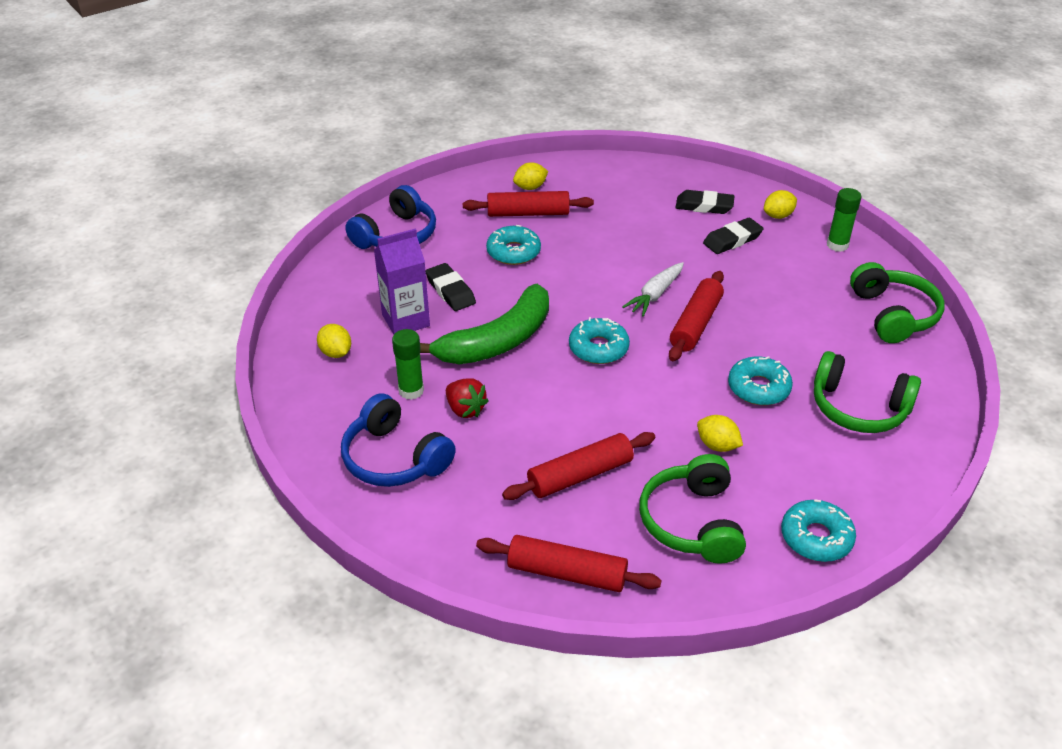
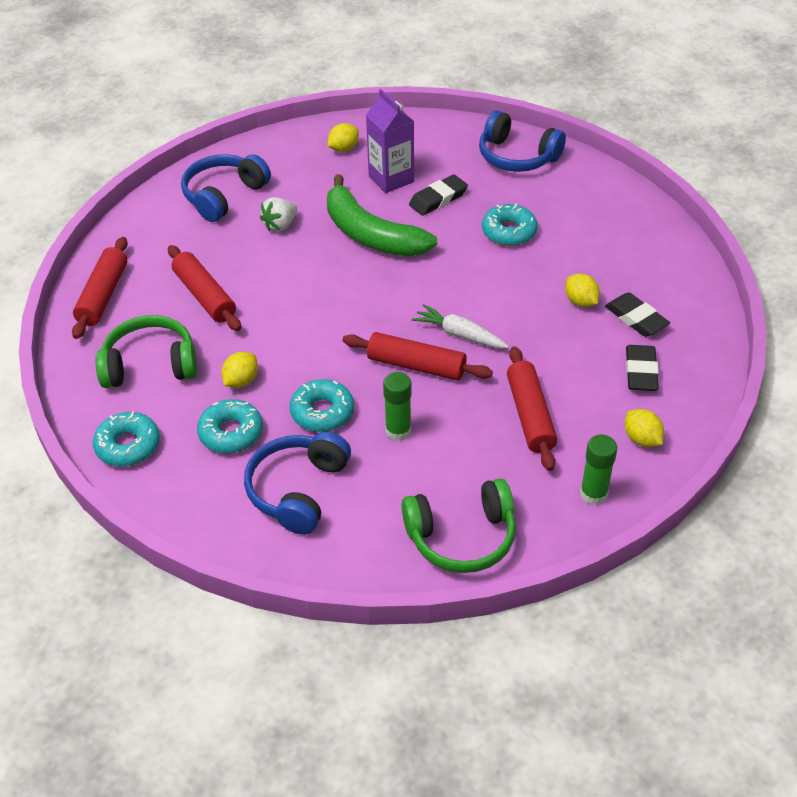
camera: 85 degrees right, 5 degrees up
green glue stick [392,329,424,400] -> green glue stick moved to [383,372,411,441]
red strawberry [446,378,488,418] -> white strawberry [260,197,297,232]
red rolling pin [463,191,594,217] -> red rolling pin moved to [507,346,557,471]
yellow lemon [513,162,548,190] -> yellow lemon moved to [565,274,600,307]
turquoise donut [569,317,630,364] -> turquoise donut moved to [197,399,263,453]
black eraser [703,218,764,254] -> black eraser moved to [605,293,670,337]
green headphones [814,351,921,433] -> blue headphones [244,432,351,535]

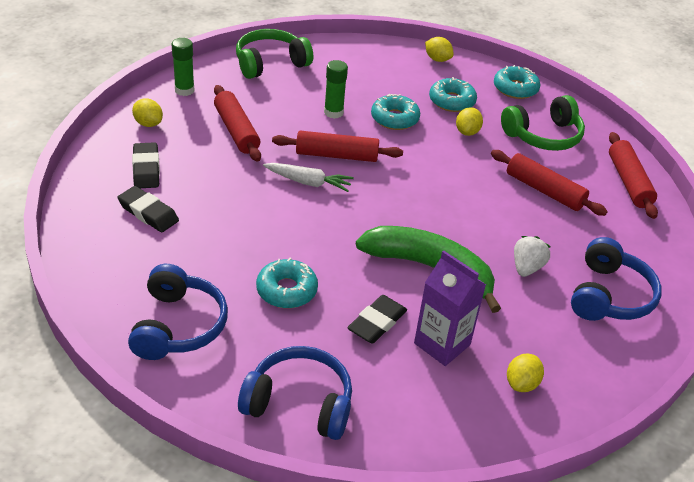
camera: 160 degrees right, 5 degrees down
blue headphones [244,432,351,535] -> blue headphones moved to [128,264,228,360]
yellow lemon [565,274,600,307] -> yellow lemon moved to [425,37,454,62]

